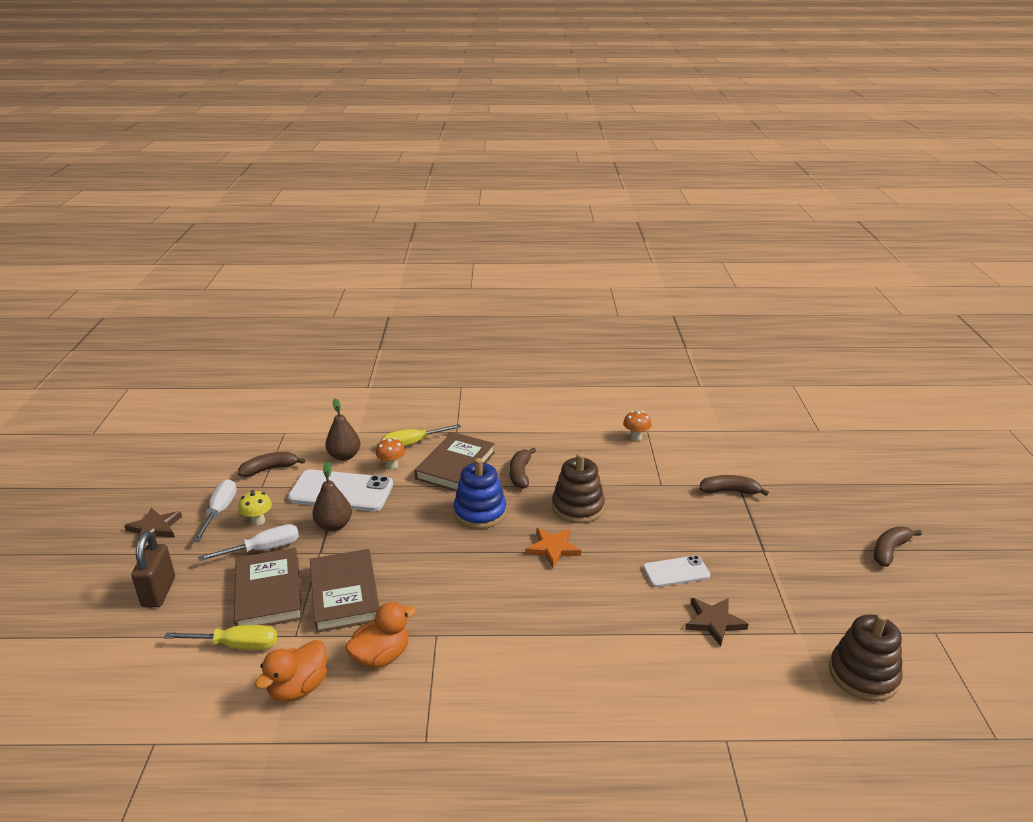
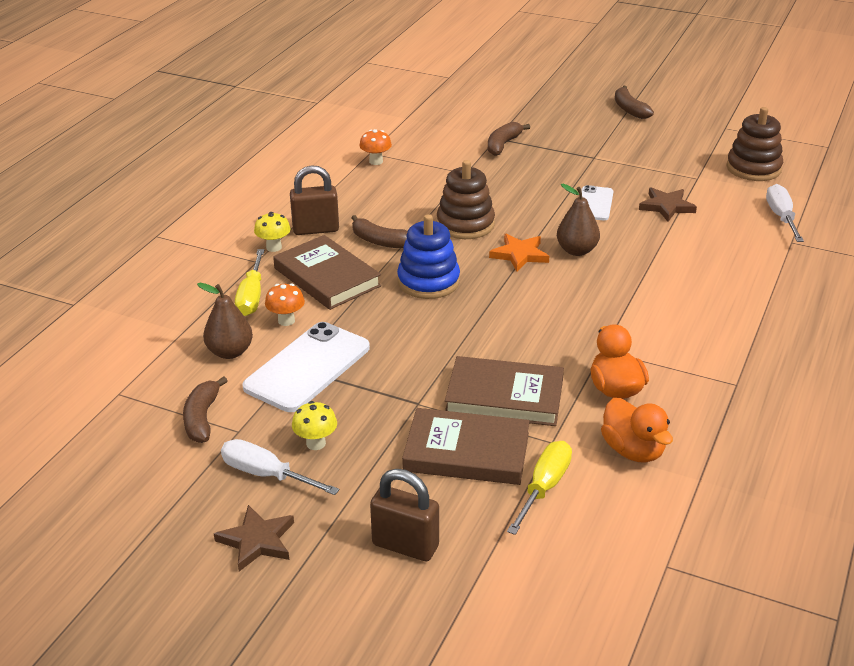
camera: 65 degrees left, 5 degrees up
white screwdriver [198,524,299,561] -> white screwdriver moved to [766,184,804,242]
brown pear [312,462,352,531] -> brown pear moved to [557,184,600,256]
none -> yellow mushroom [254,212,291,252]
none -> brown padlock [290,165,339,235]

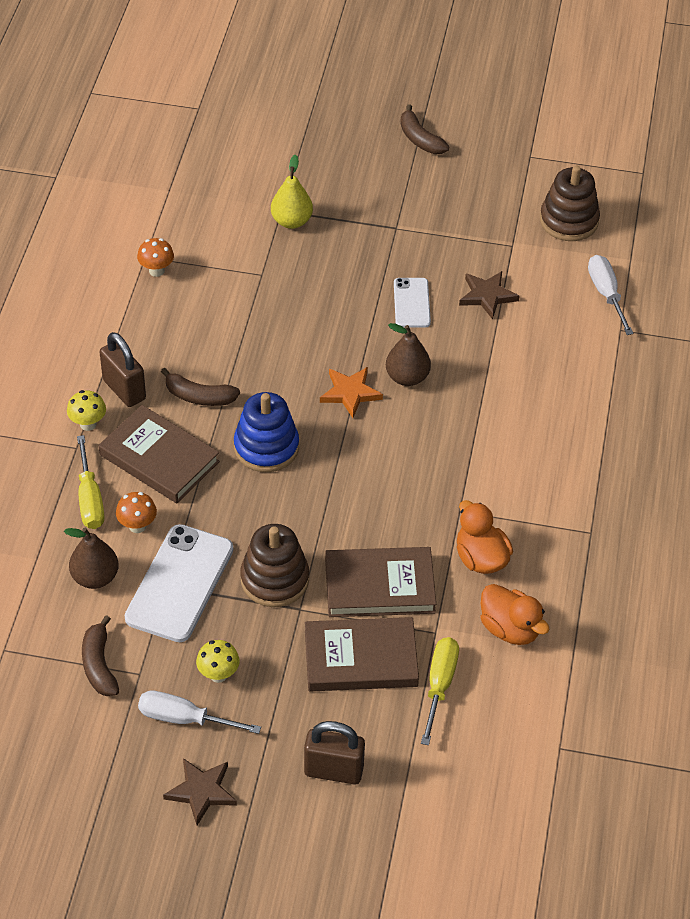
camera: 15 degrees left, 15 degrees up
brown padlock [290,165,339,235] -> brown padlock turned 75 degrees clockwise [100,332,146,407]
brown stacking toy [437,160,495,239] -> brown stacking toy moved to [240,524,309,607]
brown banana [488,122,530,156] -> yellow pear [271,154,313,229]

